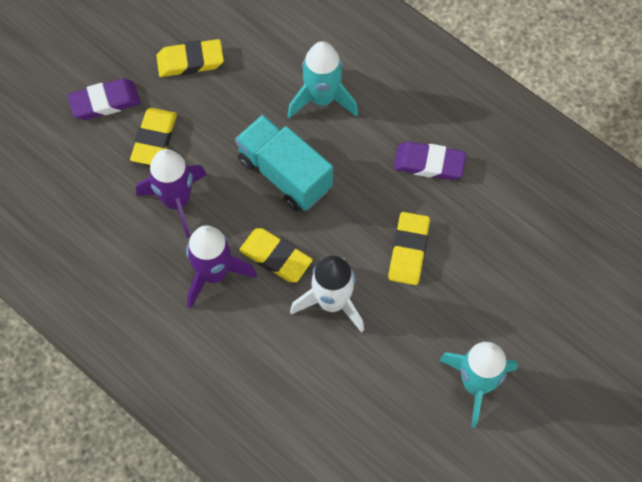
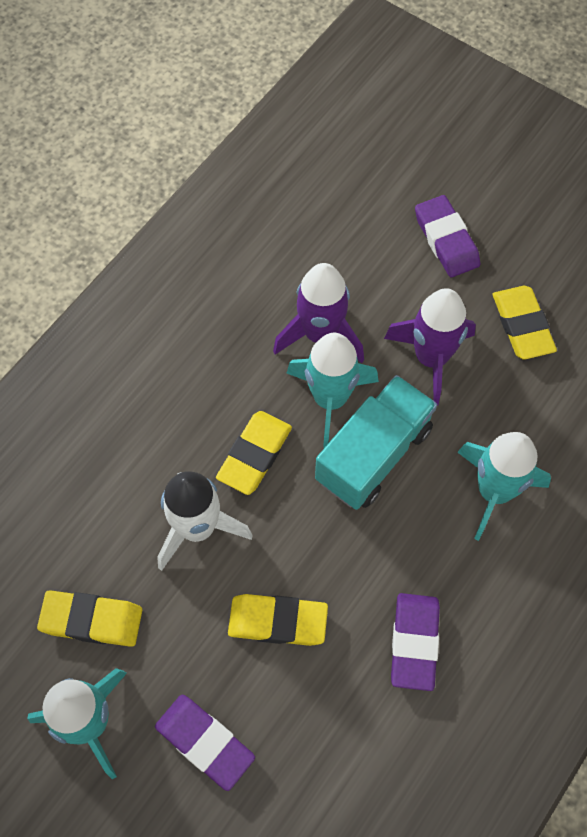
camera: 85 degrees right, 0 degrees up
yellow eraser [130,108,177,165] -> yellow eraser moved to [37,590,142,647]
purple rocket [186,225,257,308] -> purple rocket moved to [384,288,476,405]
none -> purple eraser [155,695,255,791]
none -> turquoise rocket [287,333,379,448]

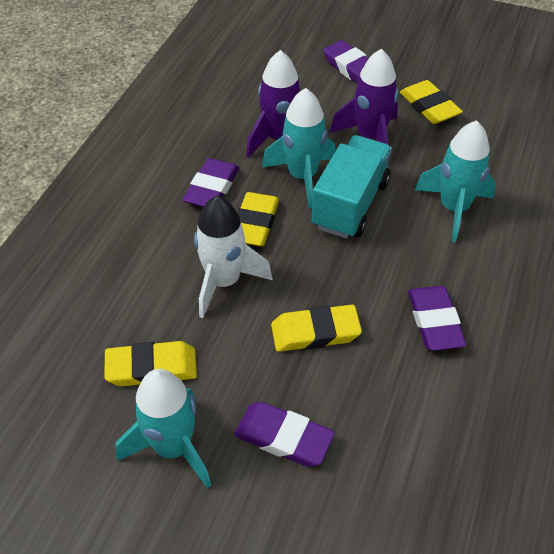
camera: 15 degrees left, 15 degrees down
none -> purple eraser [183,158,239,207]

